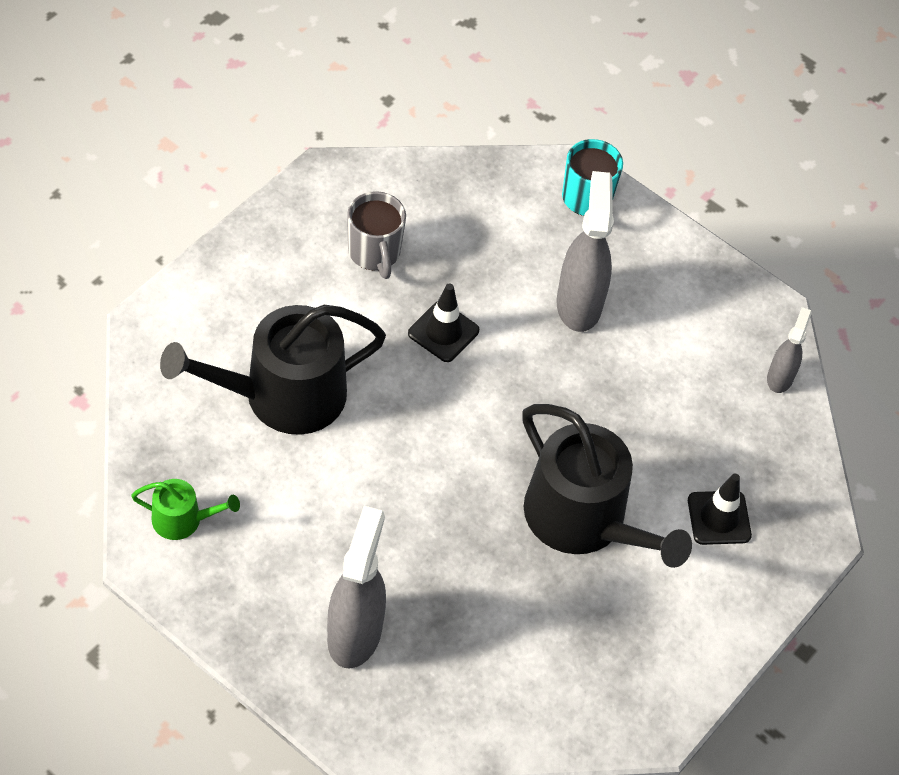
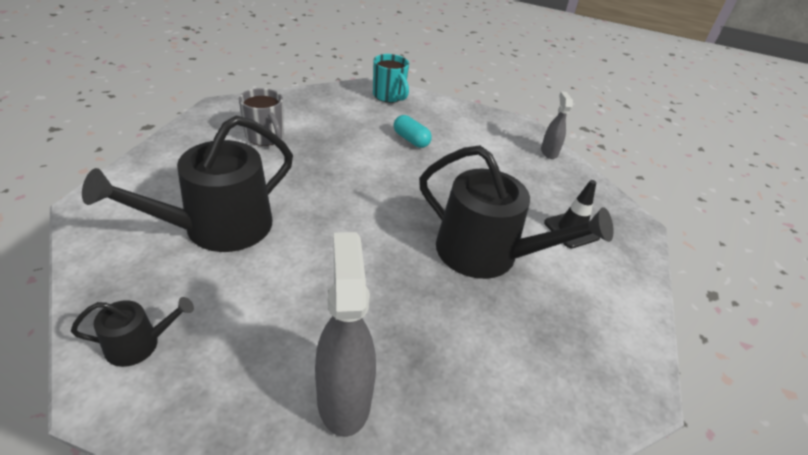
camera: 20 degrees left, 15 degrees down
green watering can [131,479,240,540] -> black watering can [71,297,194,367]
black traffic cone [408,283,479,362] -> none
grey spray bottle [556,171,614,332] -> turquoise capsule [394,115,432,148]

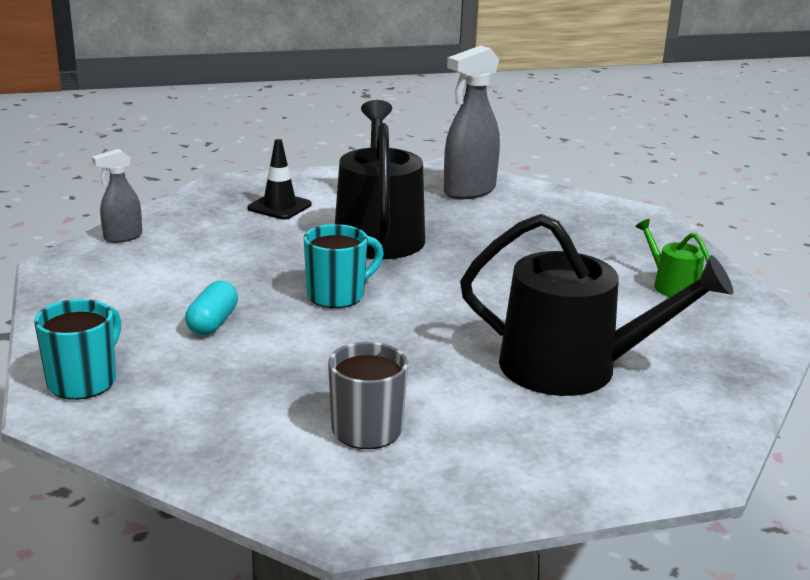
camera: 120 degrees left, 15 degrees down
black watering can [71,297,194,367] -> none
grey spray bottle [315,232,376,437] -> grey spray bottle moved to [444,45,500,199]
none -> turquoise mug [304,224,384,308]
none -> green watering can [635,219,710,297]

